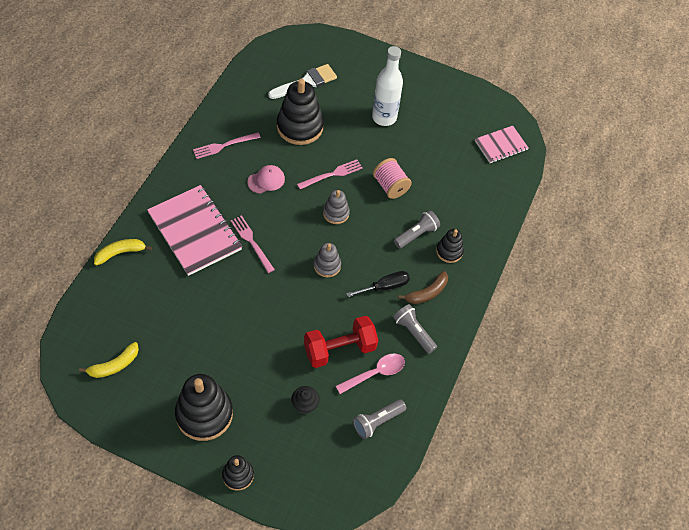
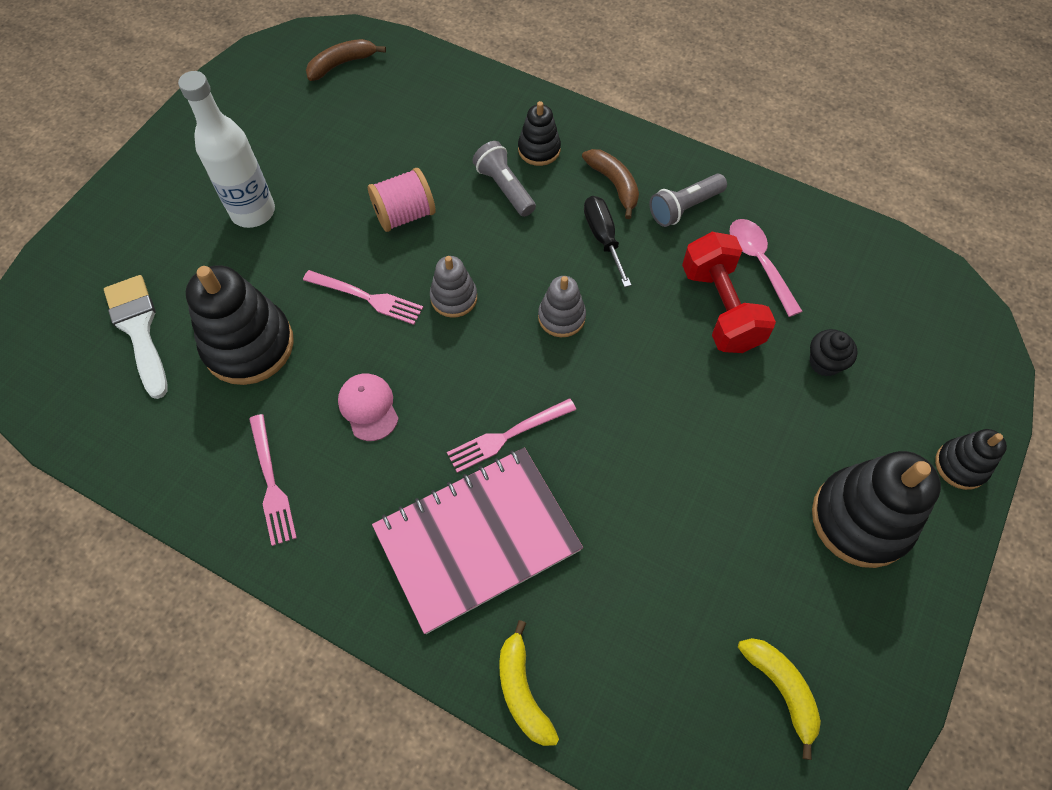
camera: 80 degrees left, 5 degrees up
pink fork [297,160,363,189] -> pink fork turned 135 degrees clockwise [303,270,423,325]
grey flashlight [353,399,406,439] -> none
pink notebook [475,126,529,163] -> brown banana [306,39,386,81]

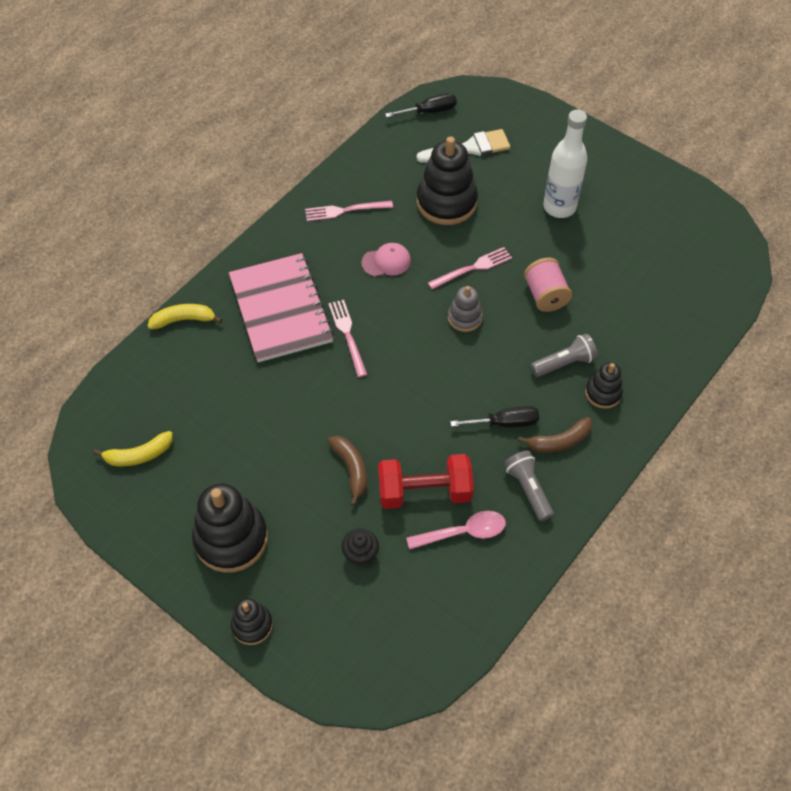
camera: 100 degrees right, 5 degrees down
pink fork [303,270,423,325] -> pink fork turned 150 degrees counterclockwise [428,247,512,289]
brown banana [306,39,386,81] -> brown banana moved to [328,436,367,506]
grey stacking toy [538,276,586,337] -> none
none -> black screwdriver [385,93,457,117]

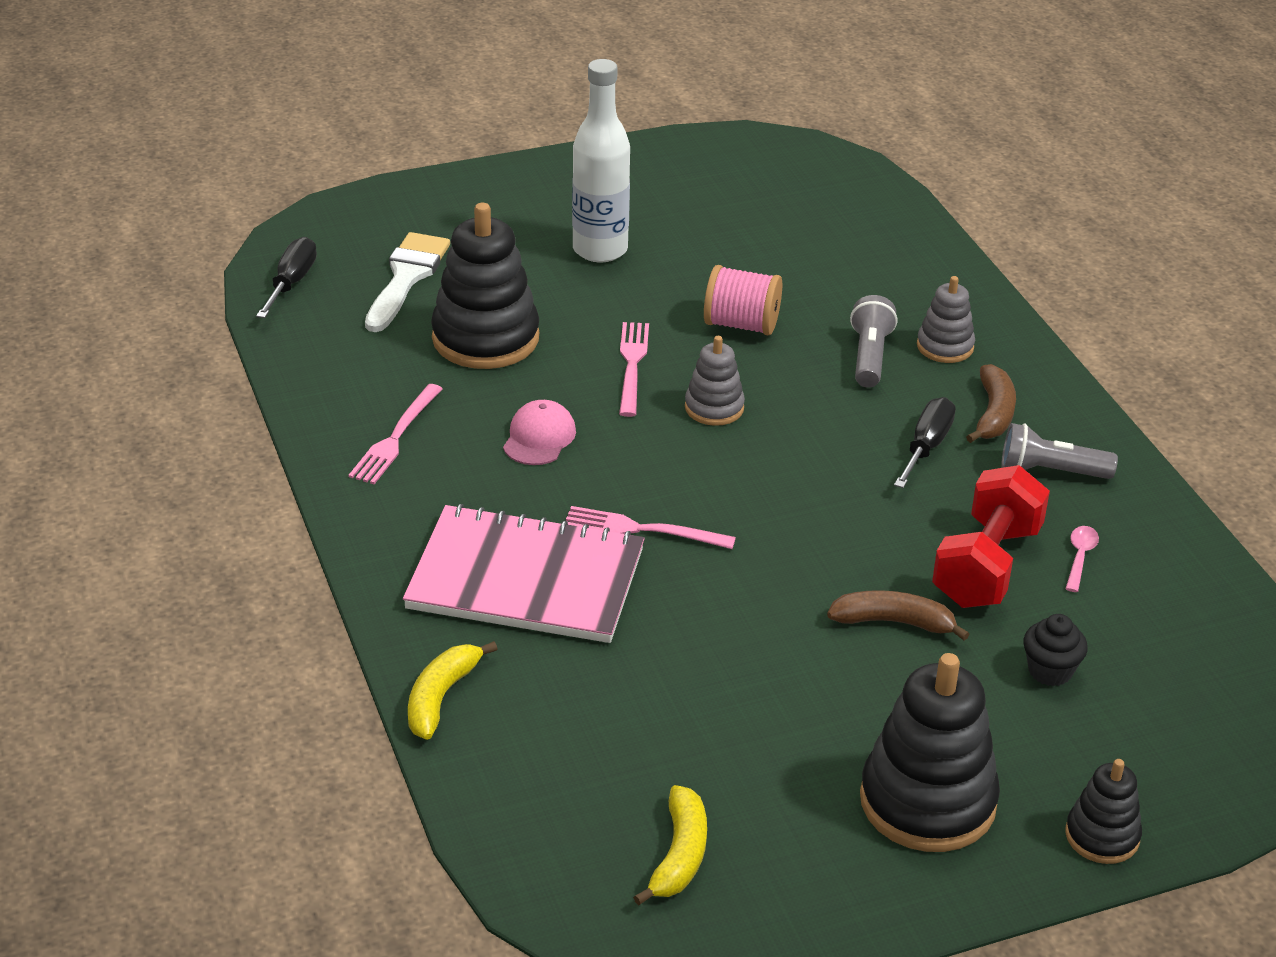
camera: 60 degrees left, 20 degrees down
pink spoon [406,511,506,550] -> pink spoon [1065,526,1099,592], size x0.58
black stacking toy [585,363,623,409] -> grey stacking toy [917,276,975,363]

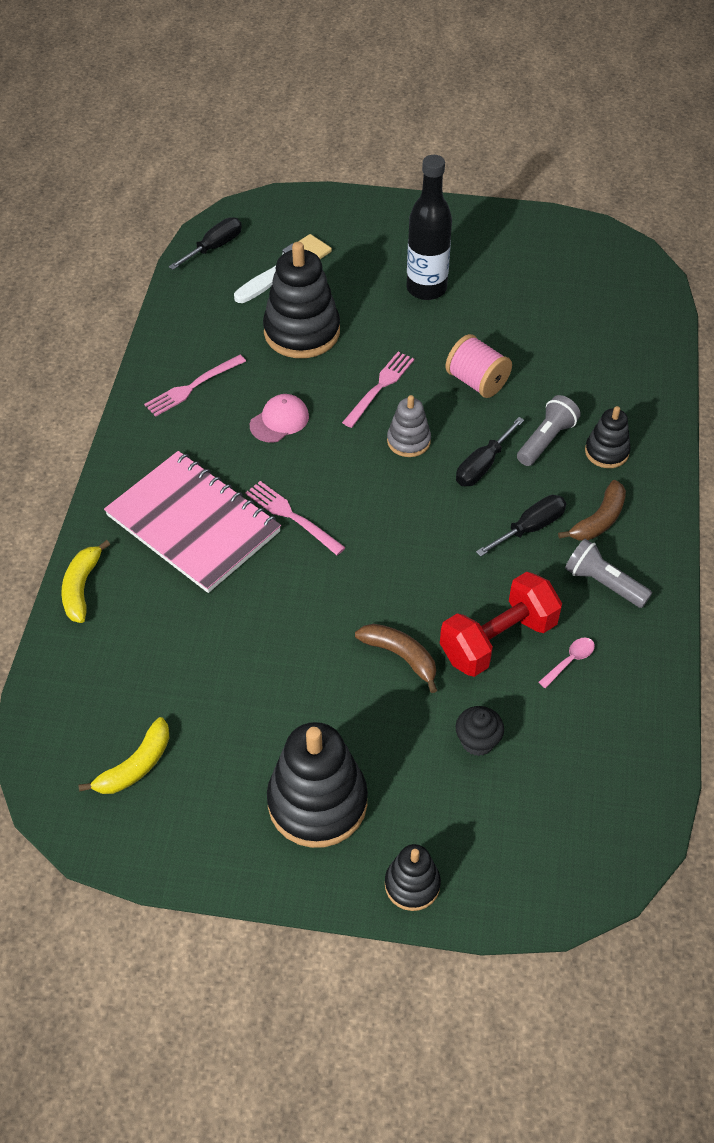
camera: 30 degrees right, 15 degrees up
yellow banana [408,641,498,740] -> yellow banana turned 45 degrees counterclockwise [62,540,110,623]
white bottle [572,59,630,262] -> black bottle [407,155,452,300]
grey stacking toy [917,276,975,363] -> black stacking toy [585,406,631,468]
none -> black screwdriver [456,417,524,486]

